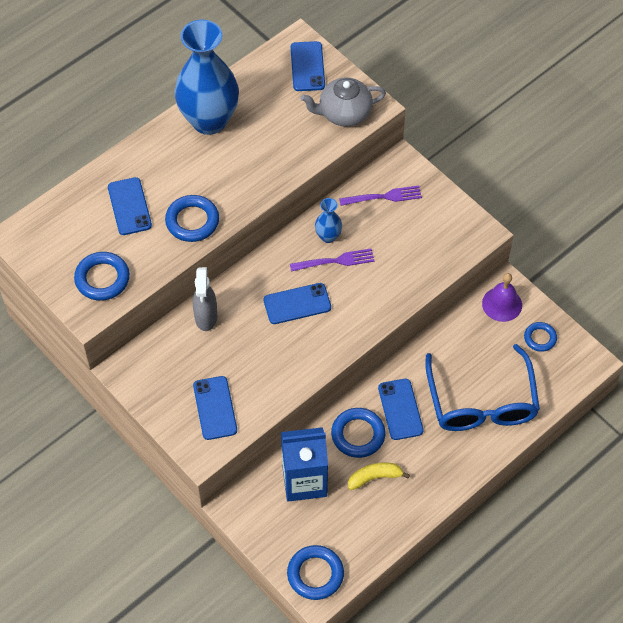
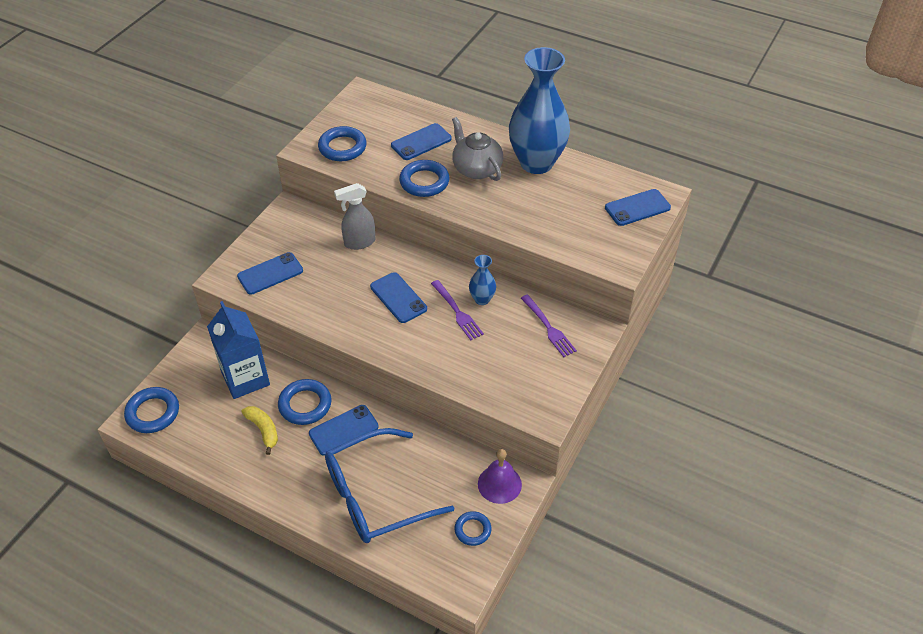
camera: 70 degrees right, 10 degrees down
grey teapot [300,77,386,127] -> grey teapot moved to [452,117,503,181]

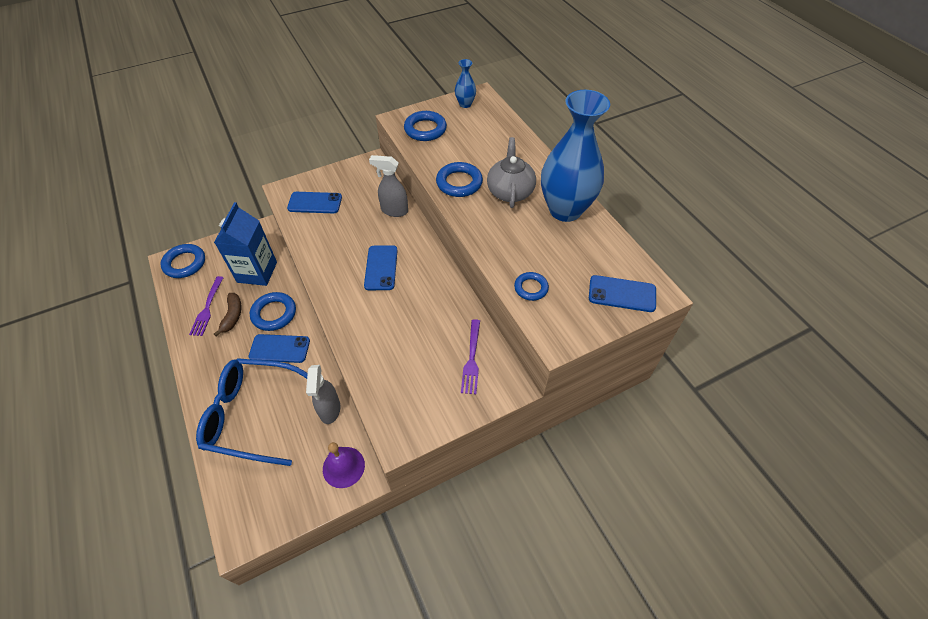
camera: 35 degrees right, 5 degrees up
yellow banana [241,406,278,455] -> brown banana [214,293,241,336]
blue phone [391,123,452,160] -> none
purple fork [431,280,484,340] -> purple fork moved to [189,276,224,336]
blue ring [454,511,491,546] -> blue ring moved to [514,272,549,301]
blue vase [469,255,496,305] -> blue vase moved to [455,59,476,108]
none -> grey spray bottle [306,365,340,424]

